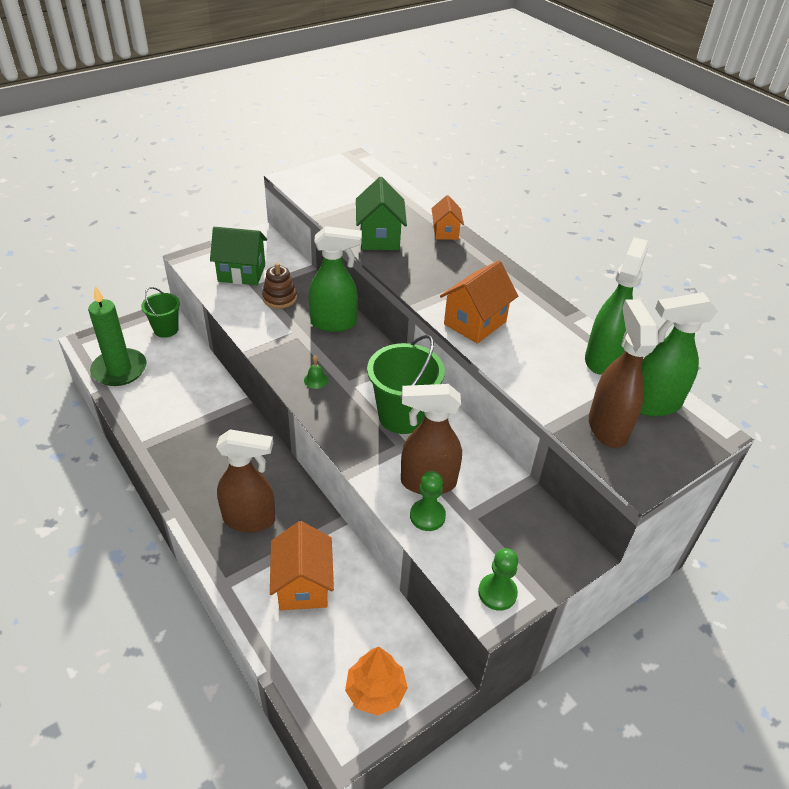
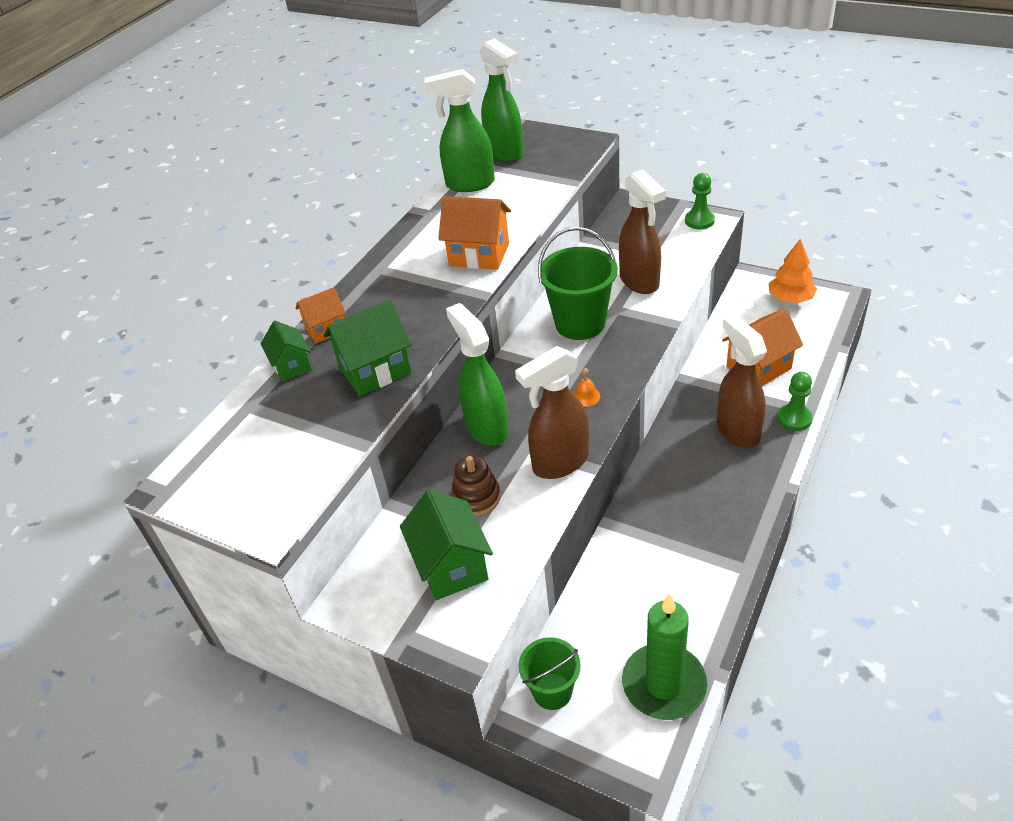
camera: 110 degrees left, 0 degrees up
green bell [304,355,328,389] -> orange bell [573,368,600,407]
green pawn [410,471,446,531] -> green pawn moved to [777,372,812,431]
brown spray bottle [589,300,658,448] -> brown spray bottle moved to [515,346,589,479]
none -> green house [261,321,312,382]

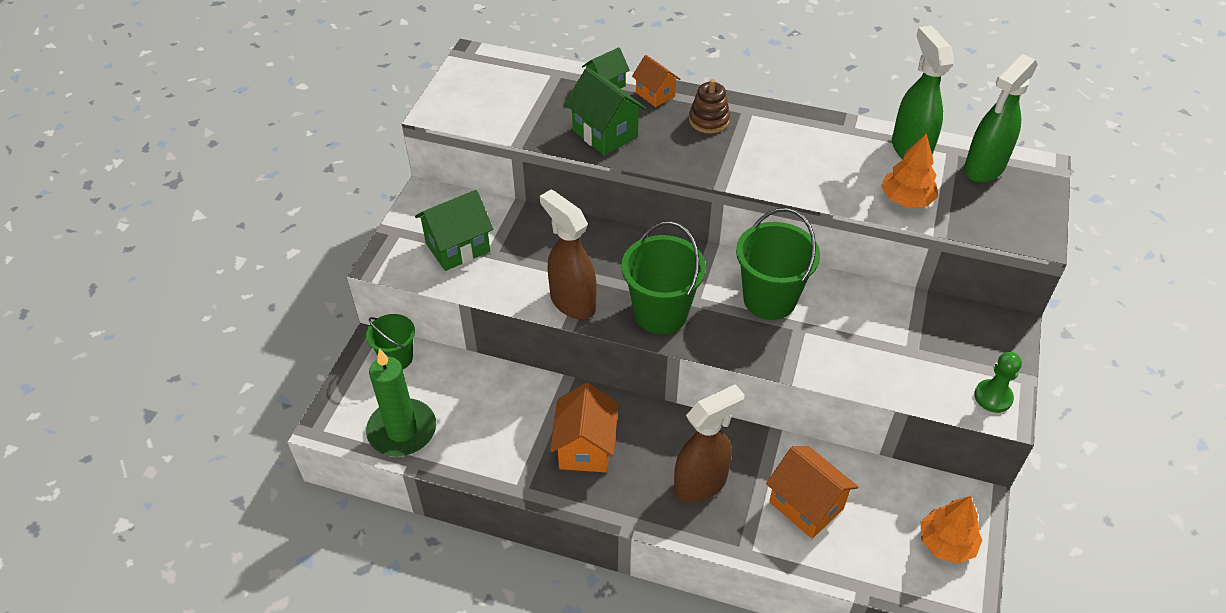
camera: 75 degrees right, 5 degrees up
orange house [438,196,511,270] -> orange house moved to [550,383,619,472]
green spray bottle [446,303,509,446] -> none
brown stacking toy [451,456,500,516] -> brown stacking toy moved to [689,79,730,134]
orange bell [573,368,600,407] -> green bucket [621,221,706,334]
brown spray bottle [619,169,666,294] -> none
green pawn [777,372,812,431] -> none
none -> orange tree [881,134,938,208]

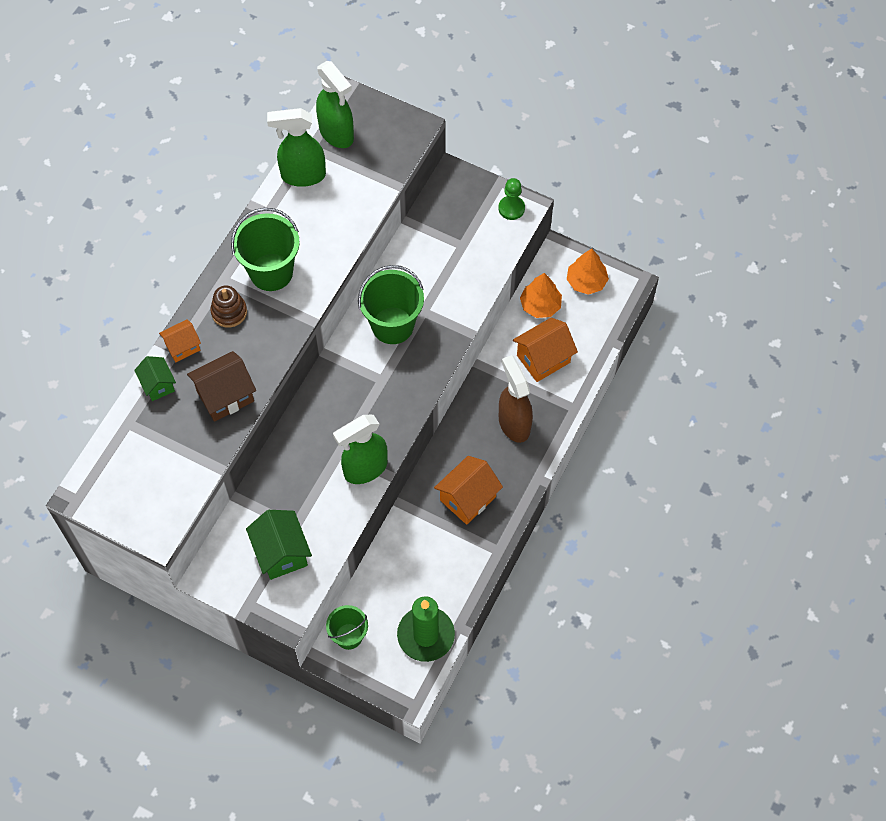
camera: 80 degrees left, 15 degrees up
brown spray bottle [540,190,597,319] -> green spray bottle [333,415,388,484]
orange house [550,383,619,472] -> orange house turned 60 degrees counterclockwise [434,456,503,525]
green house [564,68,646,156] -> brown house [187,351,256,422]
green bucket [621,221,706,334] -> green bucket moved to [231,208,300,291]
orange tree [881,134,938,208] -> orange tree moved to [520,273,562,318]

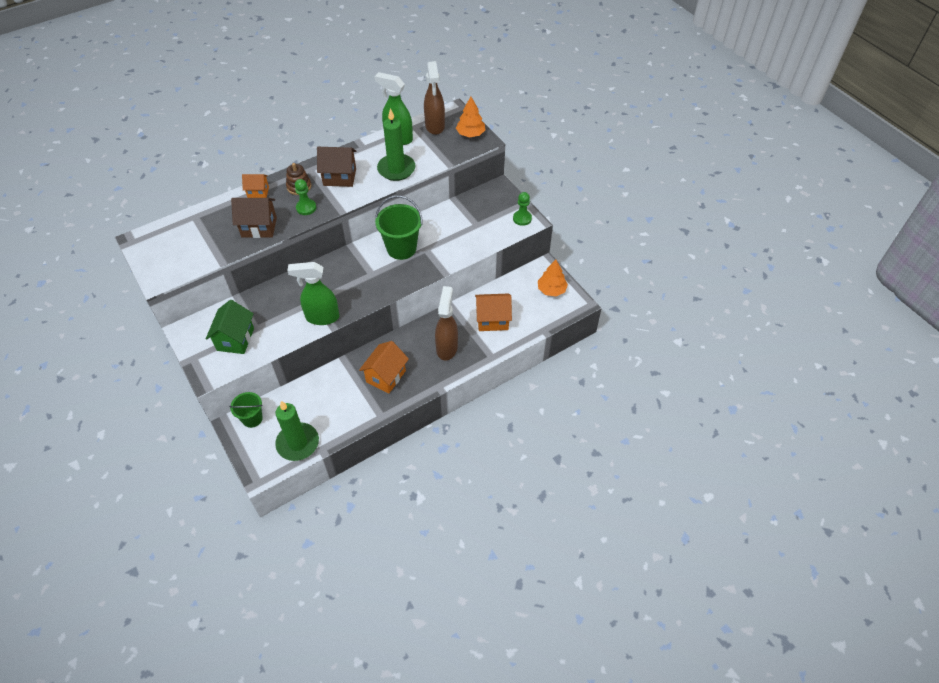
camera: 30 degrees right, 10 degrees down
green house [134,356,176,401] -> none
green bucket [231,208,300,291] -> brown house [317,147,356,187]
green spray bottle [316,61,354,148] -> brown spray bottle [424,61,445,135]
orange house [434,456,503,525] -> orange house turned 45 degrees counterclockwise [359,341,409,394]
orange tree [520,273,562,318] -> orange tree moved to [456,96,485,137]
none -> green pawn [295,179,316,215]
none -> green candle [377,108,416,181]

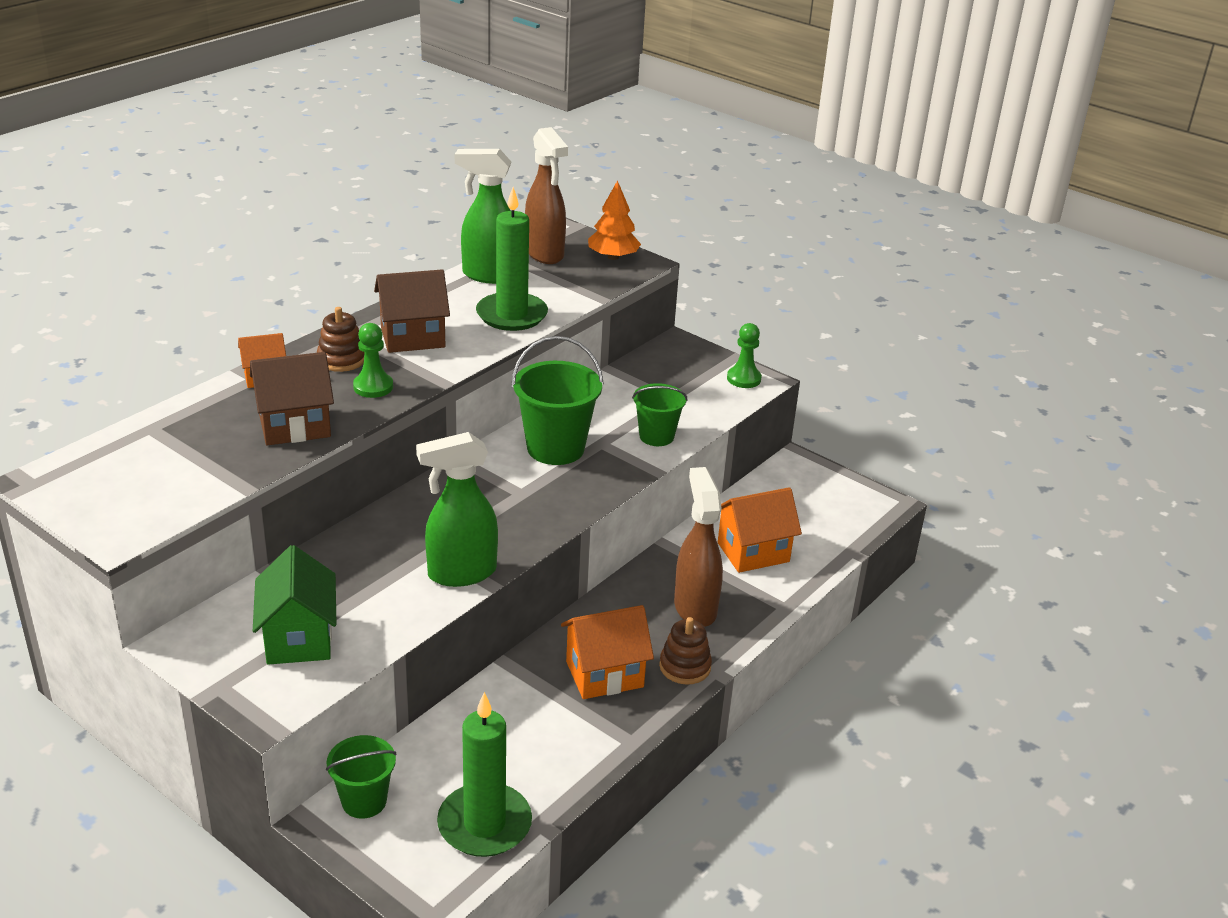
camera: 20 degrees left, 20 degrees down
orange house [359,341,409,394] -> orange house turned 60 degrees clockwise [561,605,654,699]
orange tree [538,260,568,296] -> none
none -> green bucket [632,383,687,446]
none -> brown stacking toy [659,617,712,685]

